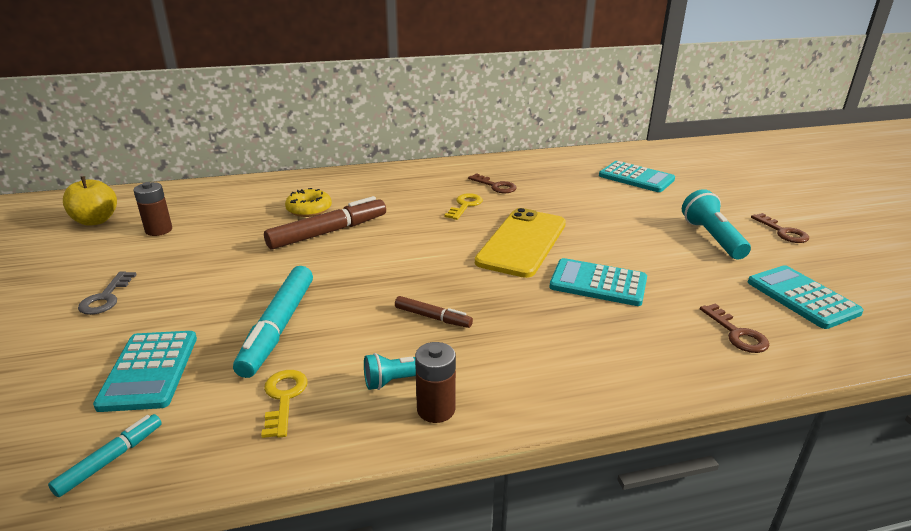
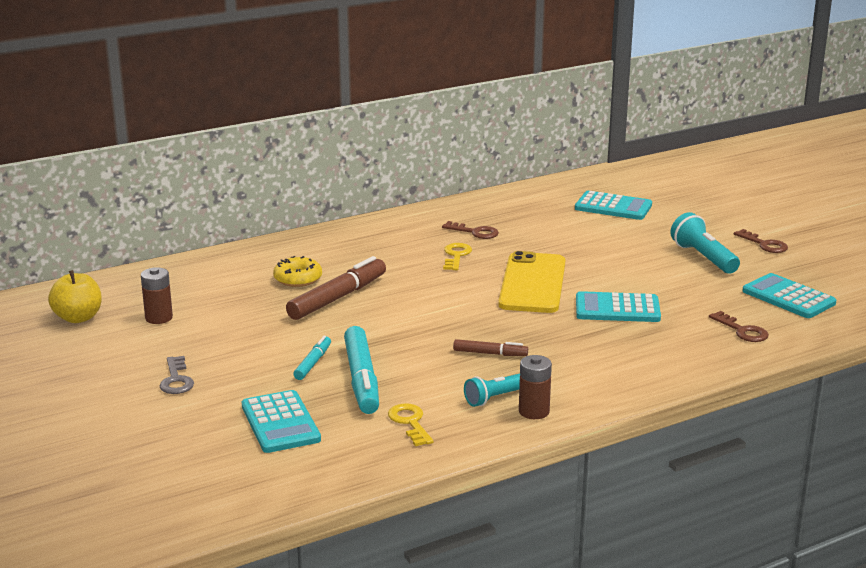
camera: 15 degrees left, 5 degrees down
turquoise marker [48,414,162,497] -> turquoise marker moved to [293,336,331,380]

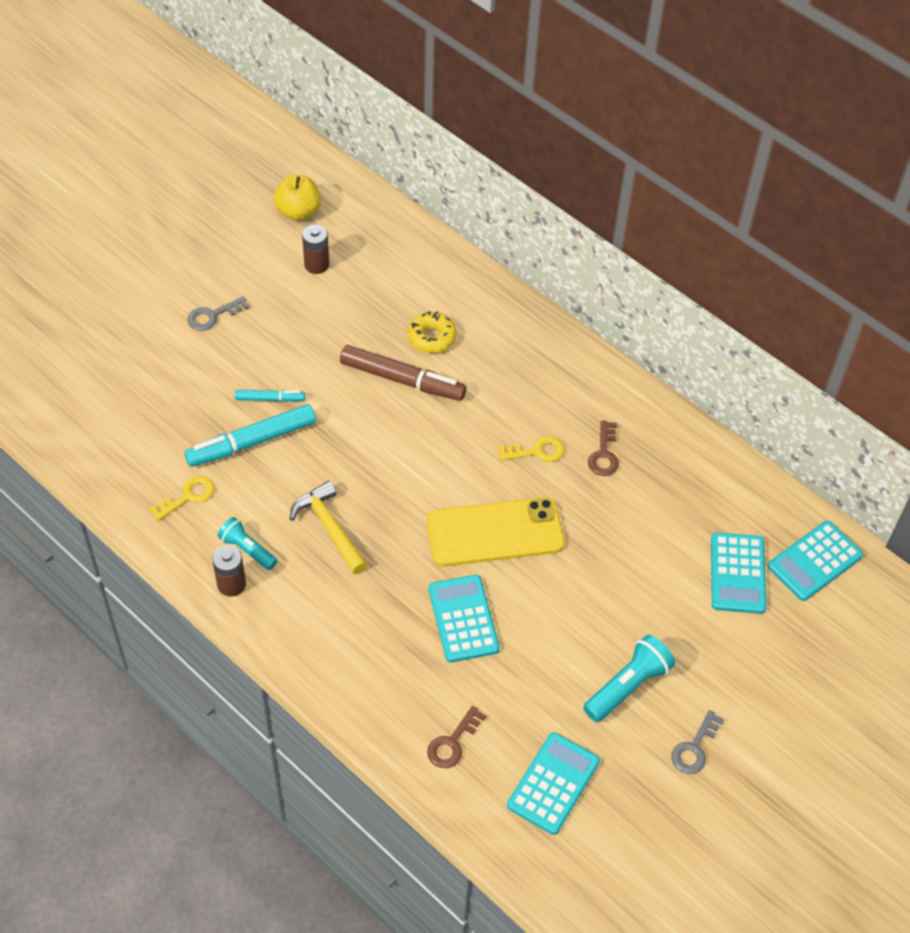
camera: 70 degrees right, 30 degrees up
turquoise calculator [242,390,321,453] -> turquoise calculator moved to [768,521,863,601]
brown marker [453,339,528,356] -> yellow hammer [290,481,368,574]
brown key [734,229,788,253] -> grey key [671,710,725,774]

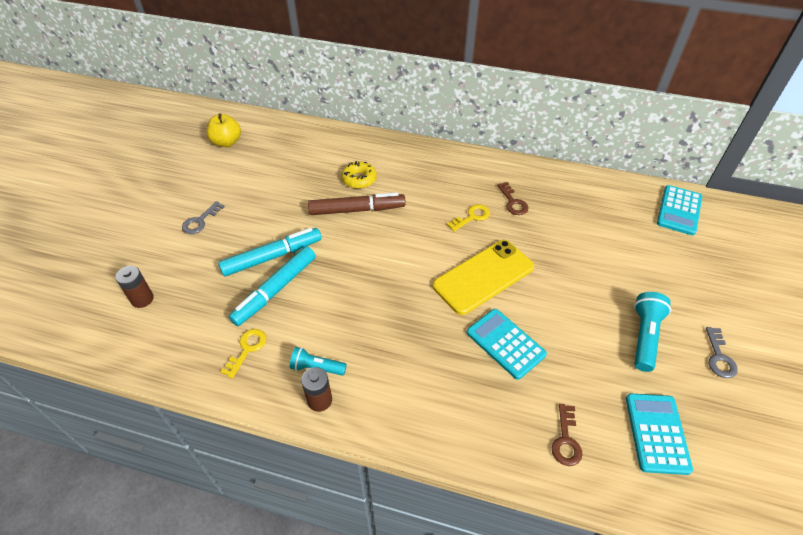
camera: 25 degrees left, 5 degrees down
turquoise marker [235,390,305,402] -> turquoise marker [218,228,321,277], size x1.90
yellow hammer [290,481,368,574] -> none
brown battery [302,225,329,274] -> brown battery moved to [116,266,154,308]
turquoise calculator [711,532,766,614] -> none

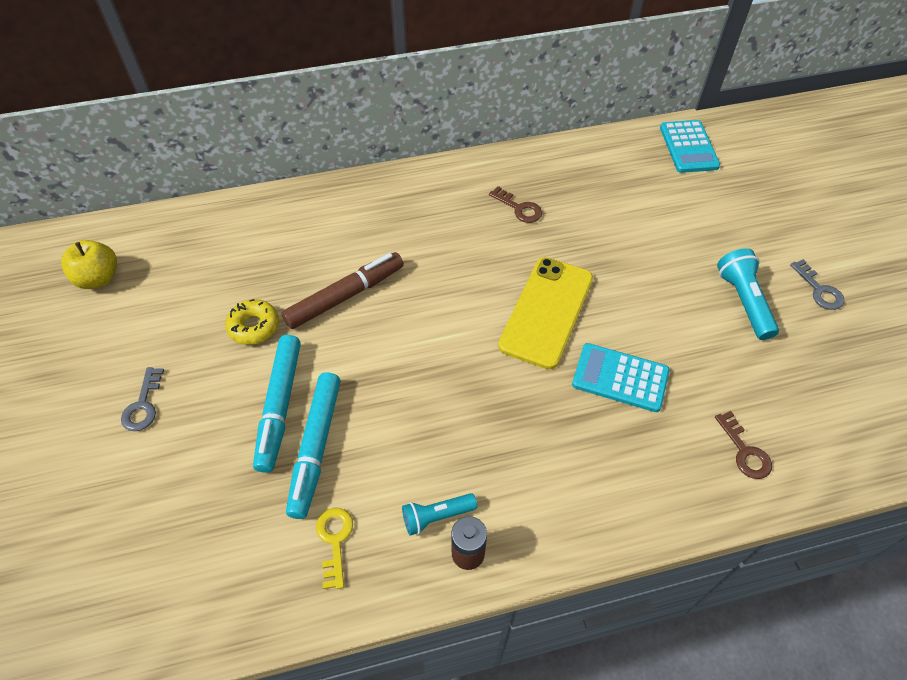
camera: 30 degrees left, 5 degrees up
brown battery [116,266,154,308] -> none
turquoise marker [218,228,321,277] -> turquoise marker turned 150 degrees clockwise [253,335,301,473]
yellow donut [342,161,377,189] -> yellow donut moved to [225,299,279,345]
yellow key [447,204,490,232] -> none
turquoise calculator [626,393,693,475] -> none

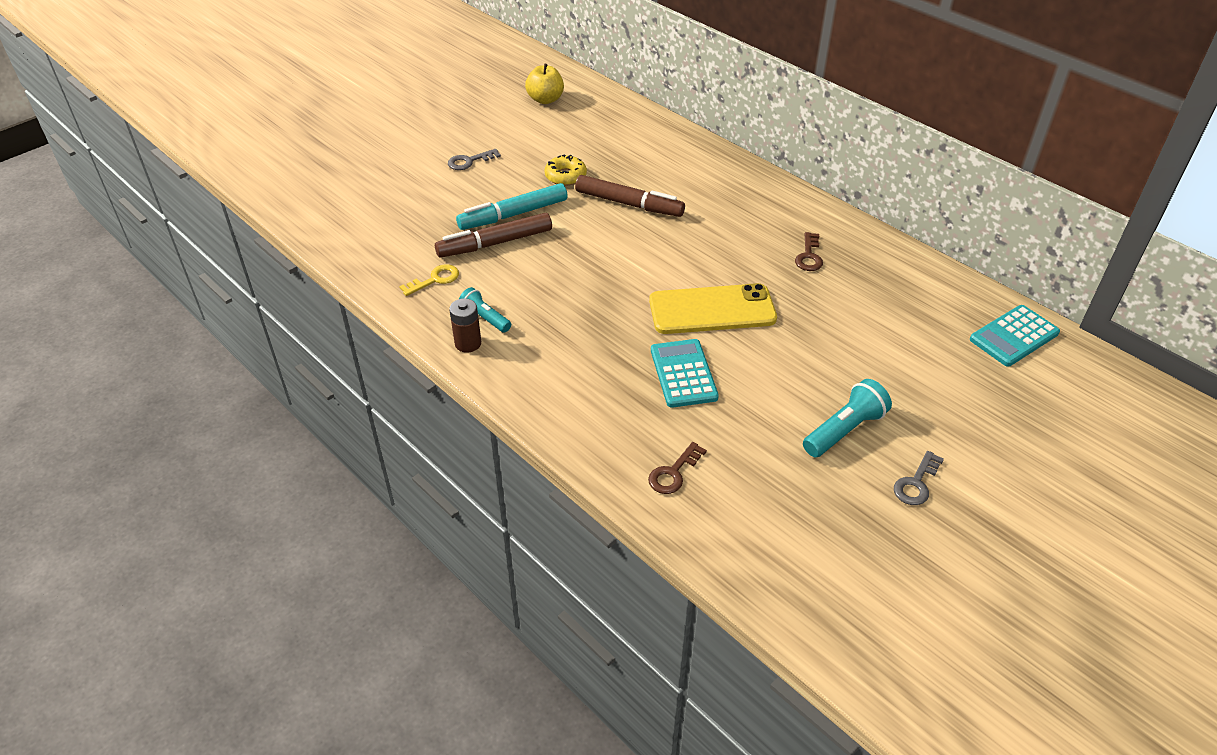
camera: 60 degrees right, 10 degrees down
turquoise marker [286,372,340,519] -> brown marker [435,213,552,257]

